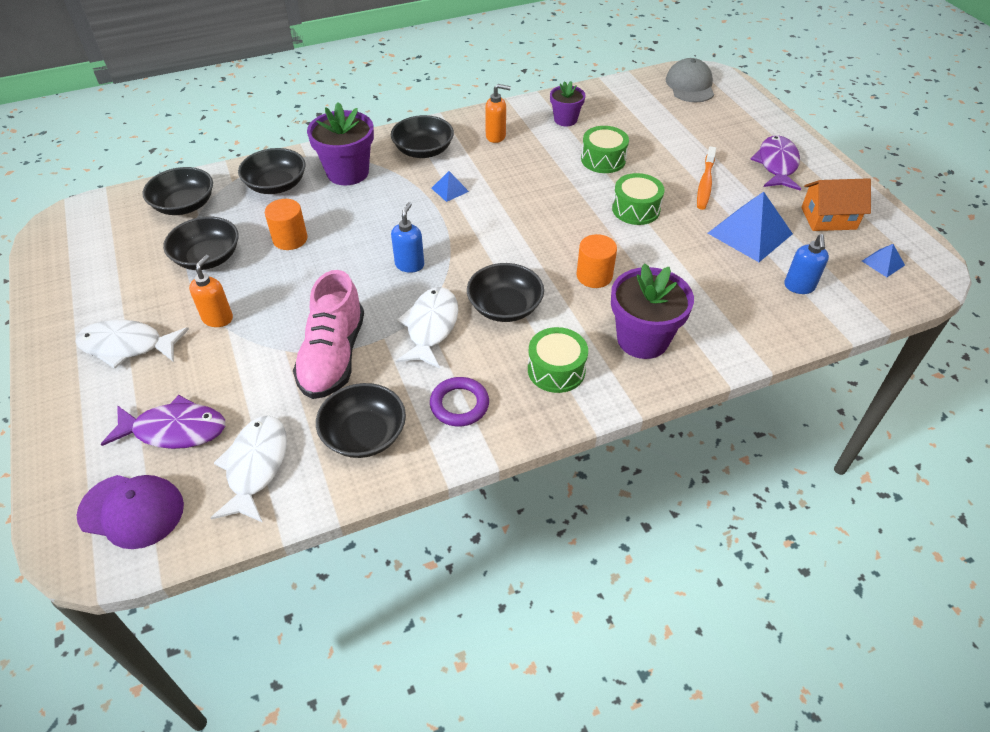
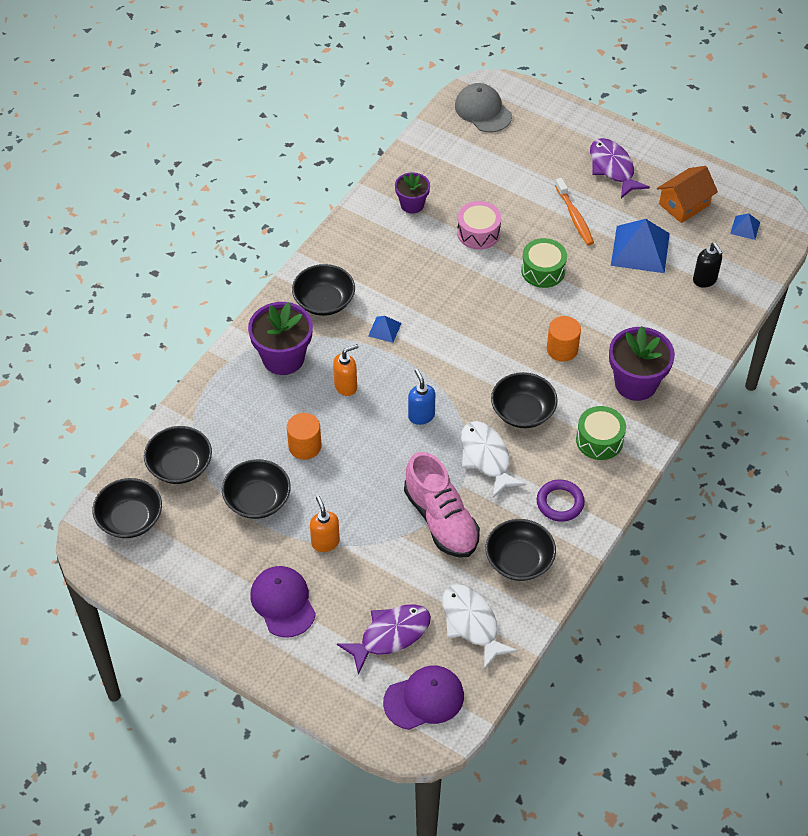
camera: 35 degrees left, 5 degrees up
white fish [75,320,189,369] -> purple cap [250,566,316,637]
black bowl [238,148,306,194] -> black bowl moved to [92,478,162,538]
orange soap dispenser [485,84,511,143] -> orange soap dispenser moved to [333,344,359,396]
green drum [581,126,629,173] -> pink drum [457,201,501,249]
blue soap dispenser [784,234,829,294] -> black soap dispenser [693,243,723,288]

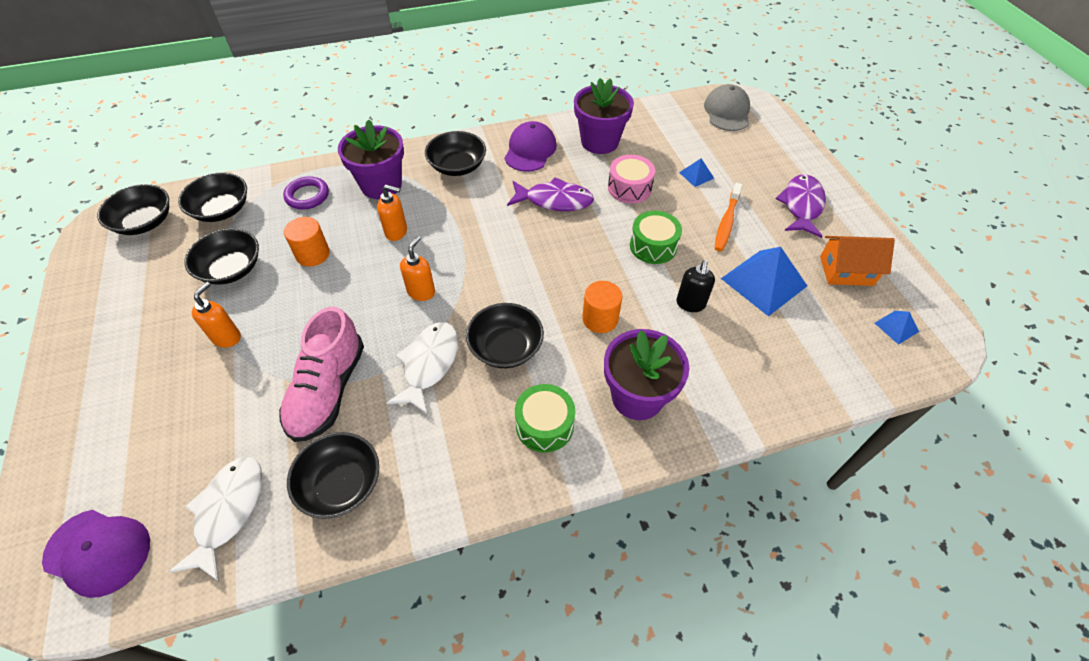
camera: 40 degrees right, 0 degrees up
purple cap [250,566,316,637] -> purple cap moved to [504,121,557,172]
purple fish [337,604,431,675] -> purple fish moved to [507,177,594,211]
blue pyramid [368,316,401,343] -> blue pyramid moved to [679,159,714,187]
purple flower pot [395,172,430,213] -> purple flower pot [574,78,634,154], size x1.68
blue soap dispenser [408,369,435,425] -> orange soap dispenser [400,236,435,301]
purple ring [537,480,585,522] -> purple ring moved to [283,176,329,210]
black soap dispenser [693,243,723,288] -> black soap dispenser moved to [676,260,715,312]

